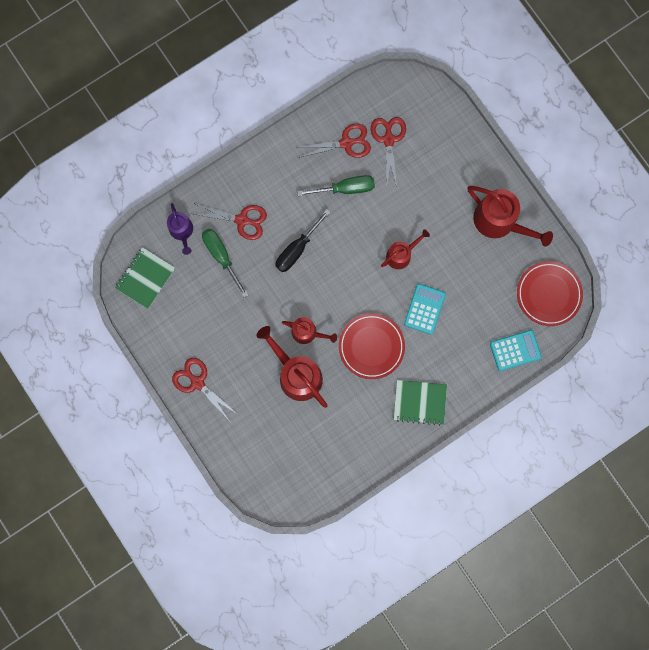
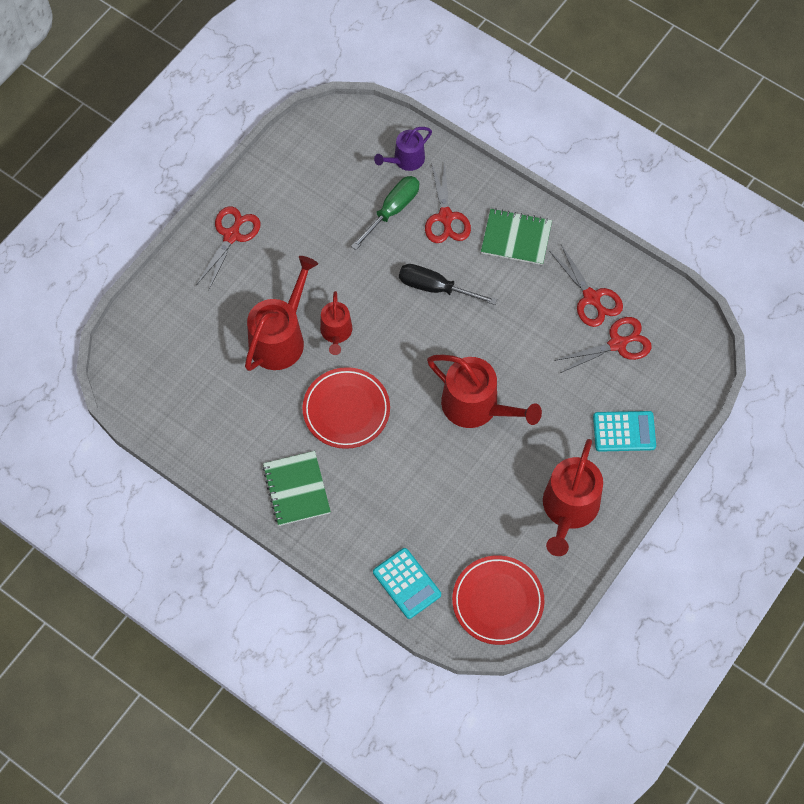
camera: 70 degrees right, 15 degrees down
green notebook [115,247,175,309] -> green notebook moved to [481,208,552,265]
green screwdriver [297,175,375,196] -> none
red watering can [381,229,430,269] -> red watering can [427,355,542,428], size x1.71
turquoise calculator [404,284,446,334] -> turquoise calculator moved to [593,411,656,452]

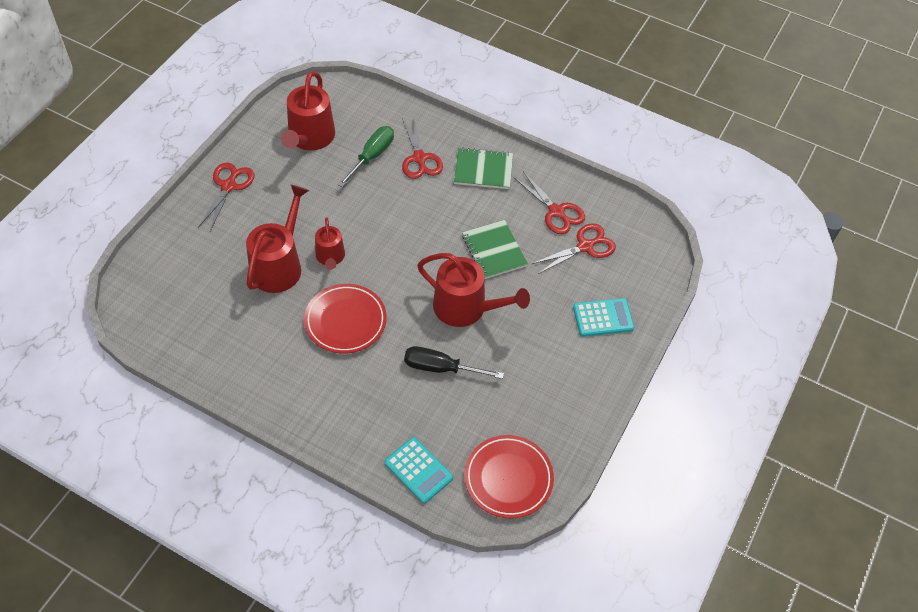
camera: 10 degrees left, 10 degrees down
green notebook [262,451,331,526] -> green notebook moved to [462,220,528,279]
purple watering can [374,127,432,171] -> none
black screwdriver [399,264,497,305] -> black screwdriver moved to [404,346,504,379]
red watering can [543,439,603,556] -> red watering can moved to [281,71,335,150]

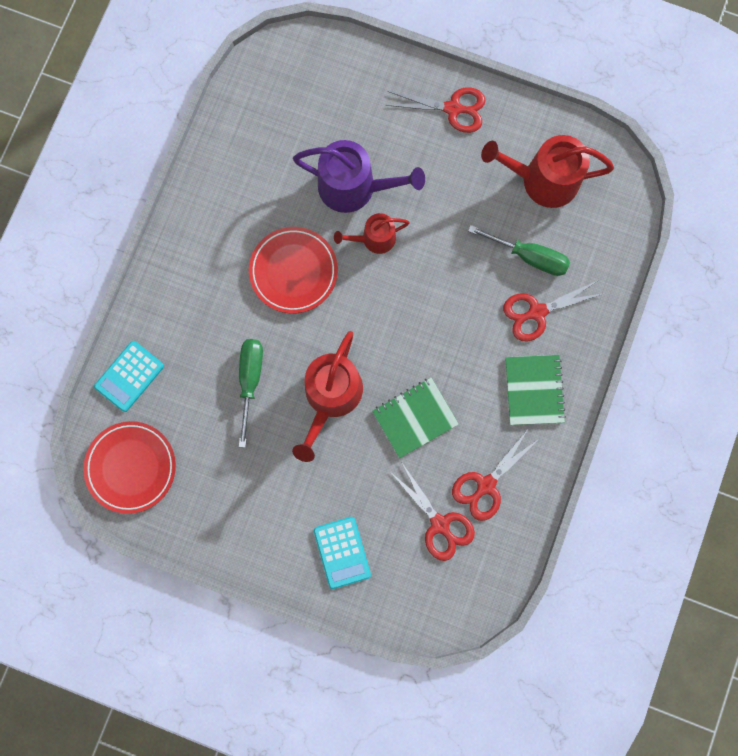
camera: 85 degrees right, 25 degrees up
red watering can [246,185,309,293] -> purple watering can [293,140,425,213]
black screwdriver [404,346,504,379] -> green screwdriver [239,339,263,448]

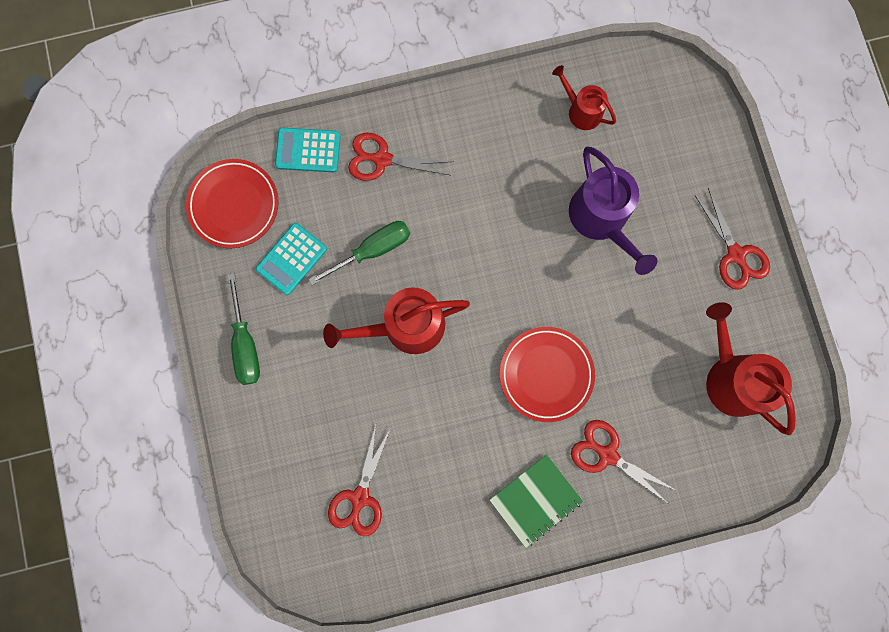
camera: 55 degrees right, 0 degrees up
red plate [249,227,338,313] -> red plate moved to [500,327,595,422]
turquoise calculator [314,517,371,589] -> turquoise calculator moved to [256,223,327,295]
red watering can [334,213,410,254] -> red watering can moved to [552,65,616,130]
green notebook [372,377,459,458] -> none
red scissors [452,428,540,521] -> red scissors moved to [348,133,453,181]
green screwdriver [468,225,570,276] -> green screwdriver moved to [227,273,260,385]

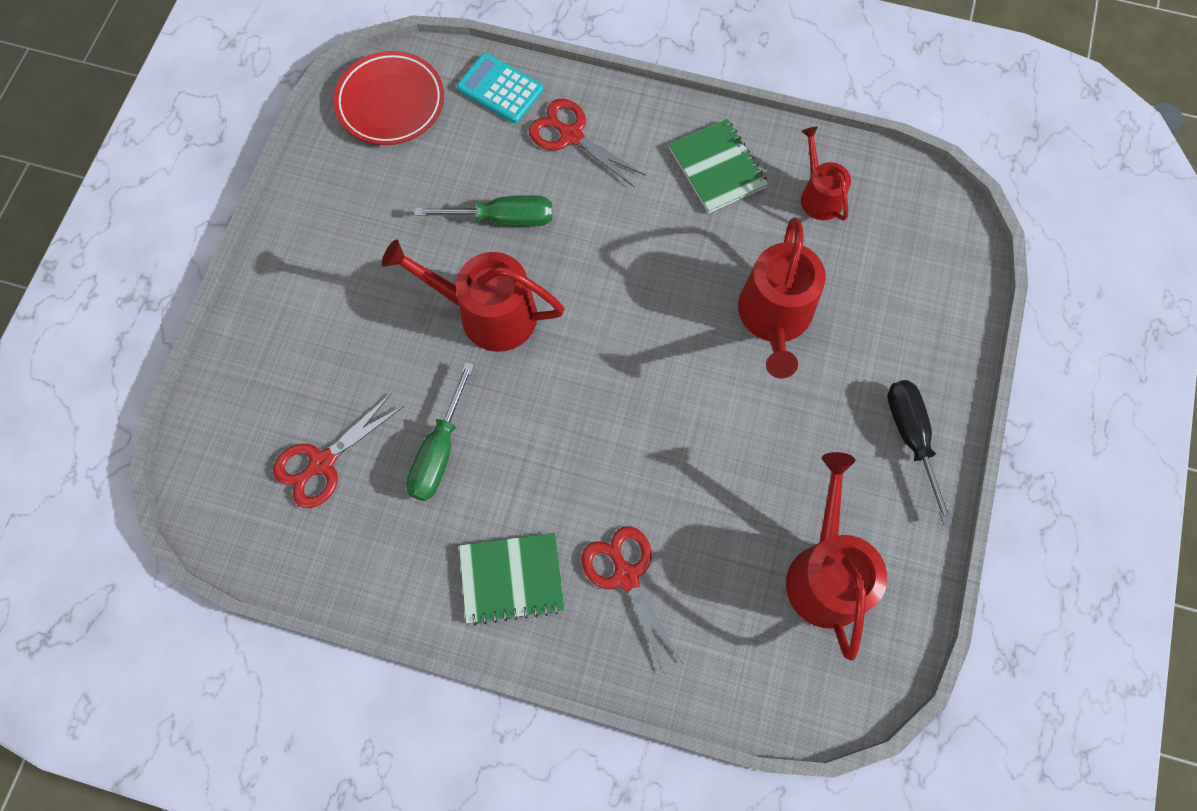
camera: 30 degrees right, 10 degrees down
green screwdriver [227,273,260,385] -> green screwdriver moved to [406,362,474,501]
turquoise calculator [256,223,327,295] -> none
red plate [500,327,595,422] -> none
purple watering can [569,147,657,275] -> red watering can [738,217,826,378]
red scissors [695,188,770,290] -> black screwdriver [887,380,953,525]
none -> green notebook [669,119,768,213]

